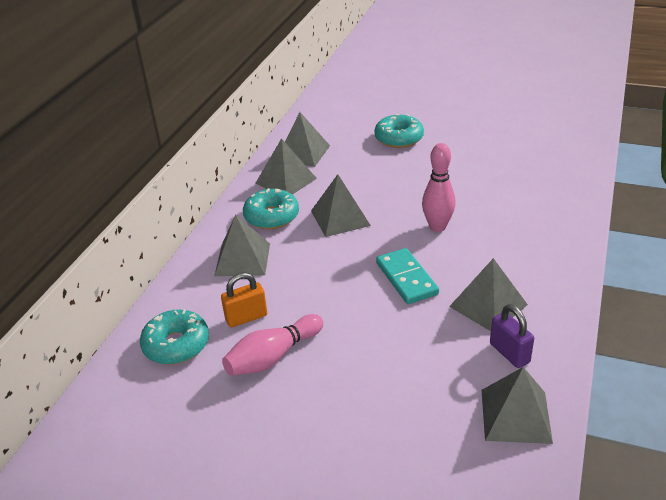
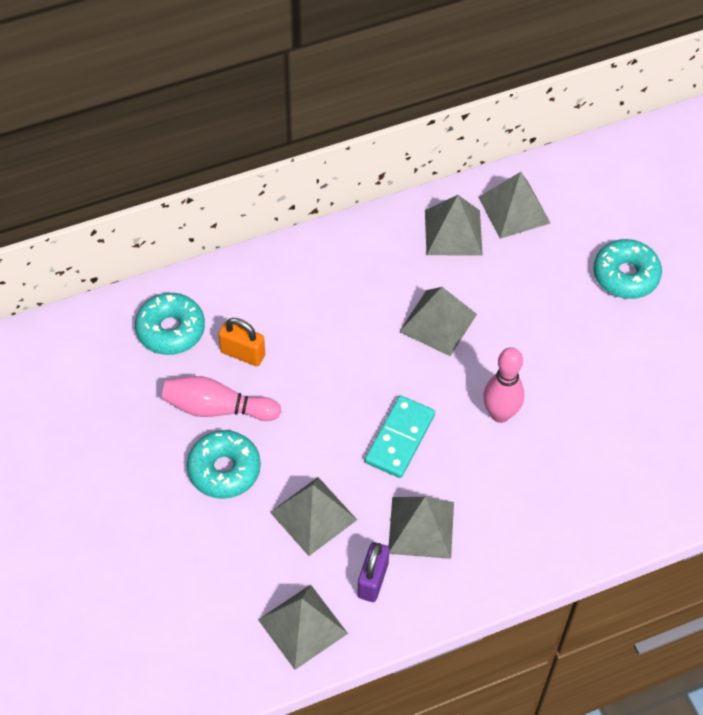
camera: 45 degrees right, 20 degrees up
grey pyramid [214,214,270,276] -> grey pyramid moved to [270,477,357,556]
turquoise donut [243,188,299,229] -> turquoise donut moved to [187,430,261,499]

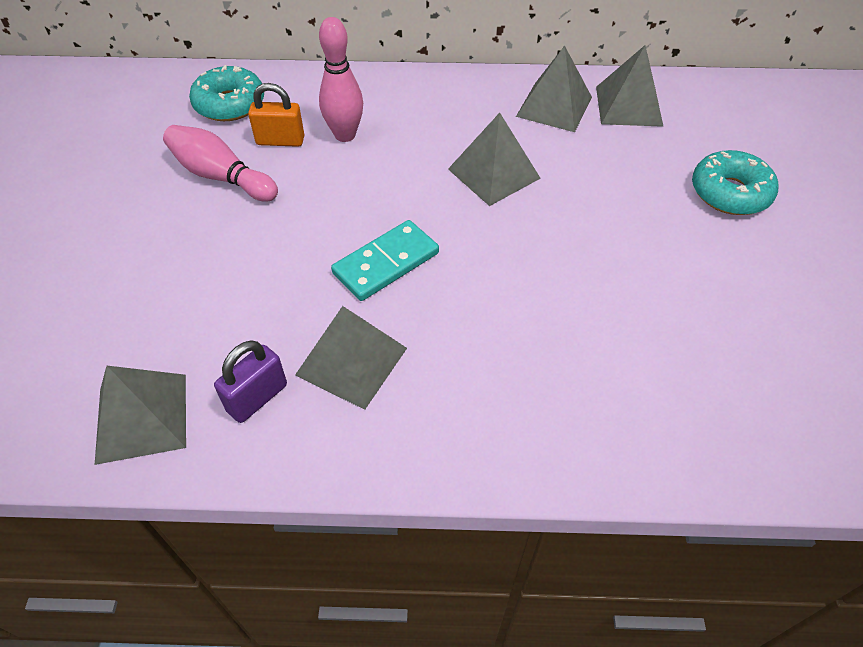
camera: 25 degrees right, 5 degrees down
turquoise donut [187,430,261,499] -> none
orange padlock [218,318,265,366] -> orange padlock turned 45 degrees counterclockwise [248,83,304,147]
grey pyramid [270,477,357,556] -> none
pink bowling pin [483,347,524,423] -> pink bowling pin moved to [319,17,363,142]

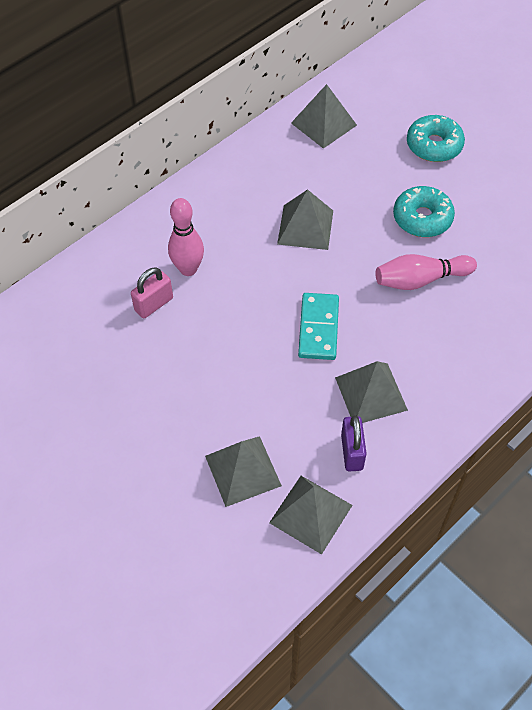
camera: 45 degrees left, 5 degrees up
pink bowling pin [163,125,278,202] -> pink bowling pin moved to [375,254,477,290]
turquoise donut [189,65,264,121] -> turquoise donut moved to [393,186,455,237]
orange padlock [248,83,304,147] -> pink padlock [131,267,173,319]
grey pyramid [516,45,592,132] -> grey pyramid moved to [205,436,282,507]

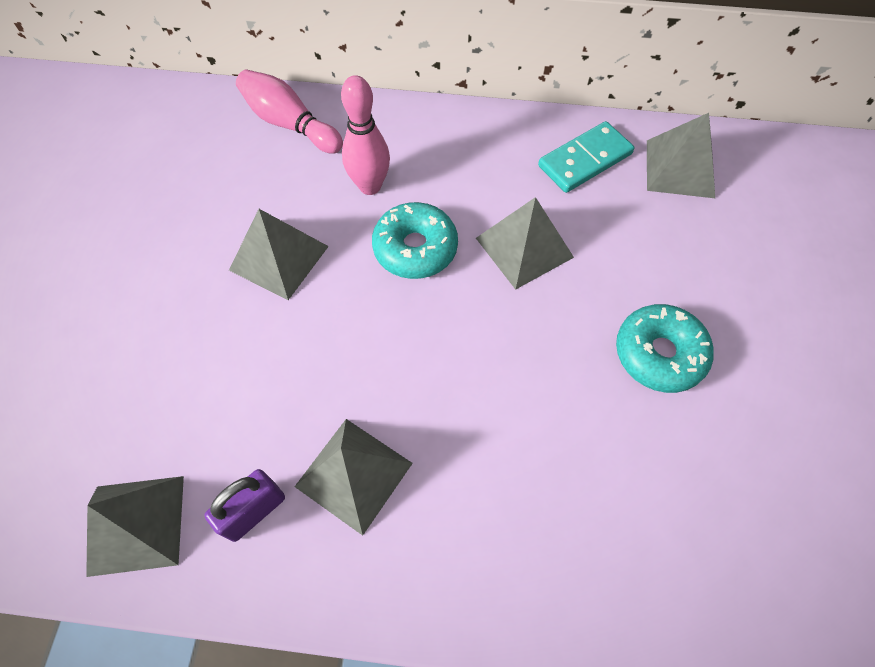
camera: 50 degrees right, 5 degrees up
pink padlock [131,267,173,319] -> none
grey pyramid [205,436,282,507] -> grey pyramid moved to [229,209,329,300]
turquoise domino [298,293,339,360] -> turquoise domino moved to [538,121,635,193]
pink bowling pin [375,254,477,290] -> pink bowling pin moved to [236,70,343,154]
turquoise donut [407,115,465,162] -> turquoise donut moved to [372,202,458,279]

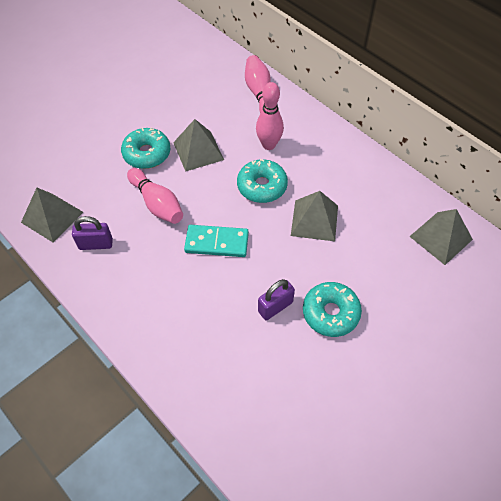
camera: 40 degrees right, 5 degrees down
grey pyramid [294,419,413,536] -> none
turquoise domino [538,121,635,193] -> turquoise domino moved to [184,225,249,257]
none -> turquoise donut [121,127,170,169]
none -> pink bowling pin [127,168,183,224]
none -> purple padlock [258,279,295,320]

